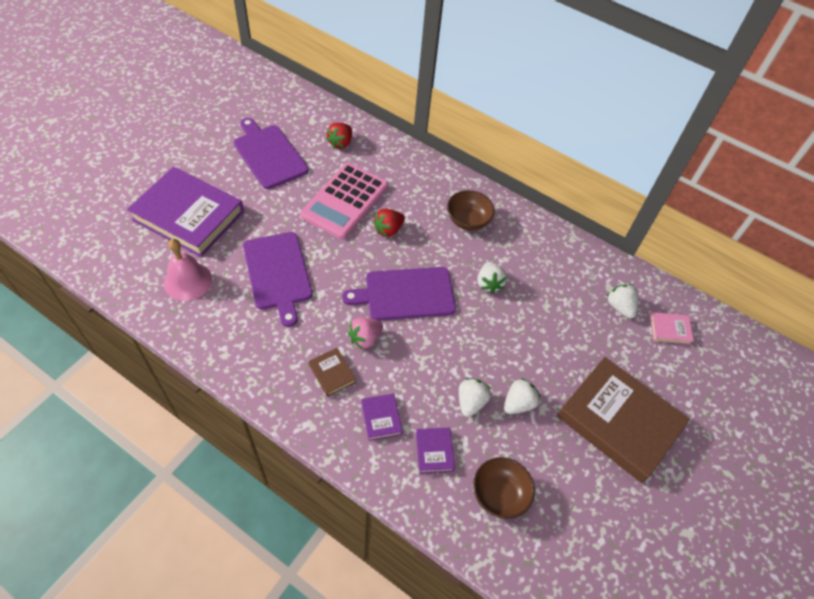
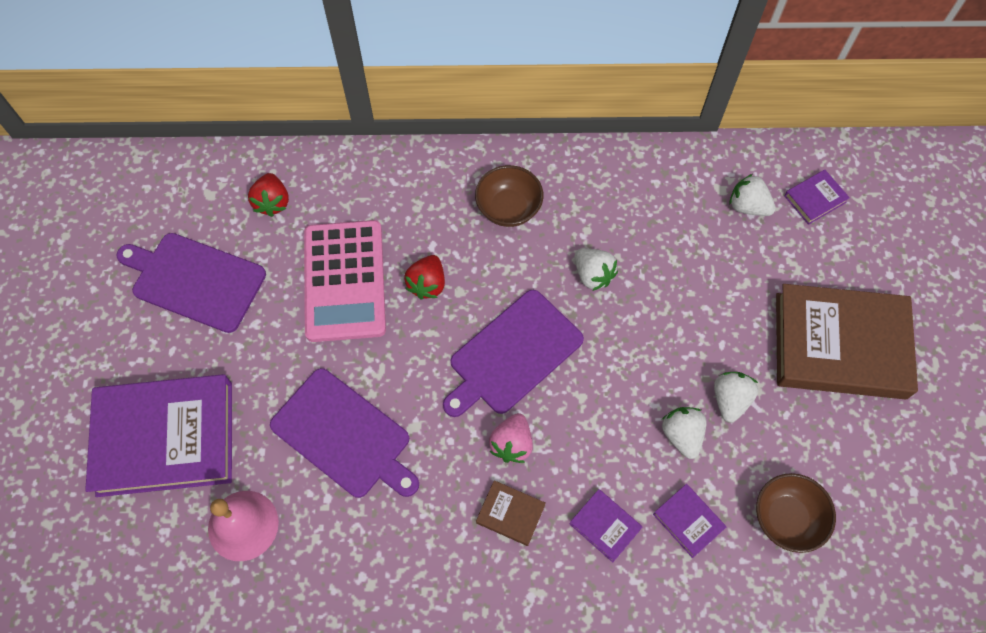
camera: 30 degrees left, 10 degrees up
pink book [650,312,694,345] -> purple book [784,170,850,225]

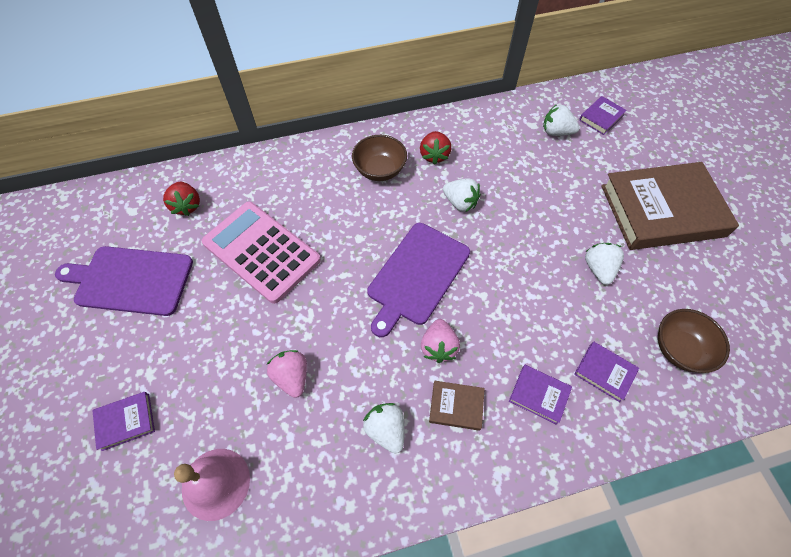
camera: 15 degrees left, 5 degrees down
purple book [85,374,232,497] -> purple book [92,392,155,451], size x0.41
purple cutting board [270,368,419,498] -> pink strawberry [266,350,307,398]
pink calculator [304,220,386,342] -> pink calculator turned 150 degrees clockwise [202,202,321,304]
red strawberry [404,255,445,299] -> red strawberry moved to [420,131,451,165]
white strawberry [662,407,706,459] -> white strawberry moved to [363,403,404,453]

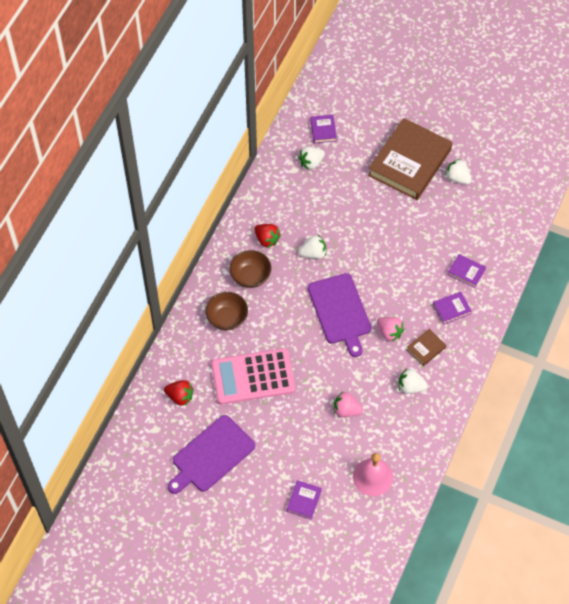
camera: 50 degrees left, 0 degrees up
purple book [574,341,639,402] -> purple book turned 45 degrees clockwise [447,254,486,288]
white strawberry [585,243,624,285] -> white strawberry moved to [445,159,472,184]
brown bowl [658,309,730,373] -> brown bowl moved to [206,292,248,330]

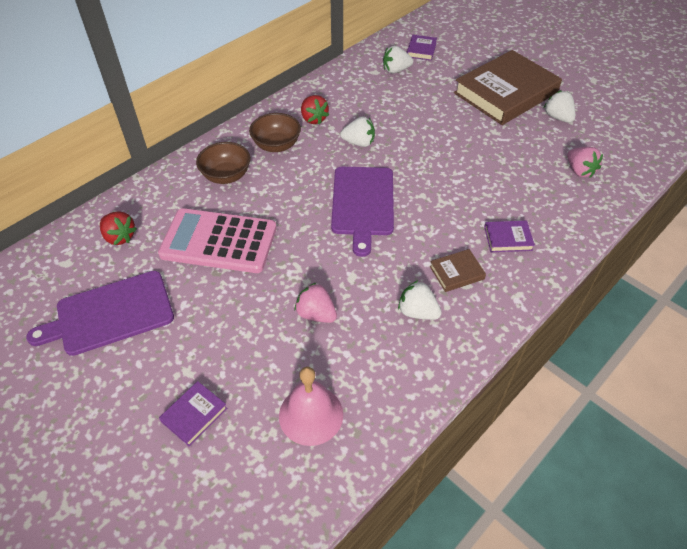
camera: 20 degrees right, 10 degrees down
pink strawberry [377,317,405,342] -> pink strawberry moved to [567,147,603,178]
purple book [447,254,486,288] -> none

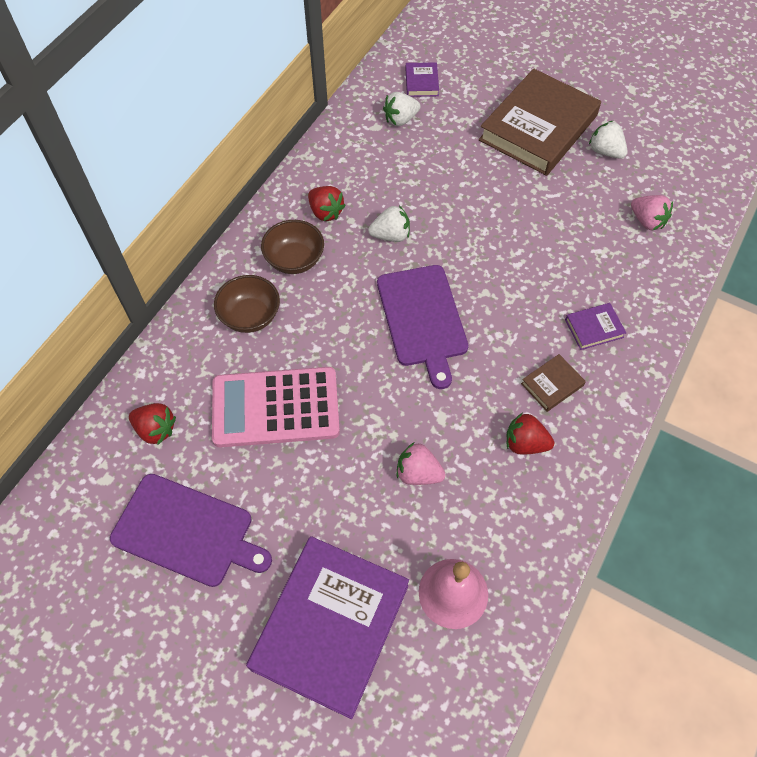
camera: 15 degrees left, 10 degrees up
purple cutting board [26,271,174,356] -> purple cutting board turned 120 degrees counterclockwise [110,474,272,587]
purple book [159,381,227,447] -> purple book [246,536,409,719], size x2.43
white strawberry [398,280,442,320] -> red strawberry [506,413,554,455]

